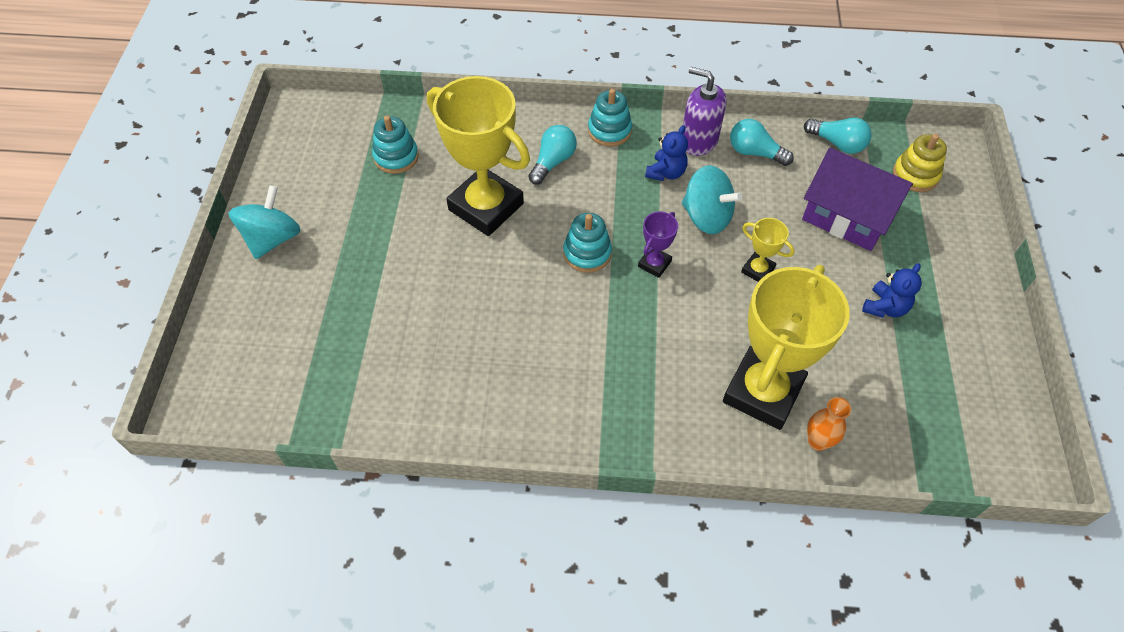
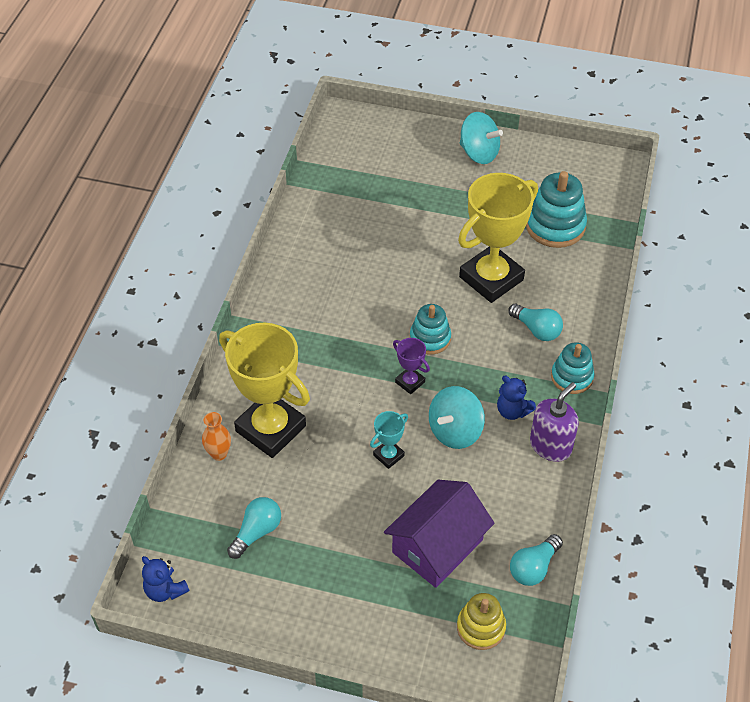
camera: 100 degrees right, 5 degrees down
turquoise stacking toy [372,116,419,174] -> turquoise stacking toy [526,171,587,248], size x1.56
turquoise light bulb [730,119,794,166] -> turquoise light bulb moved to [227,497,281,559]
yellow trophy [741,218,795,282] -> turquoise trophy [370,411,408,469]
blue teddy bear [862,263,922,318] -> blue teddy bear moved to [142,556,189,602]

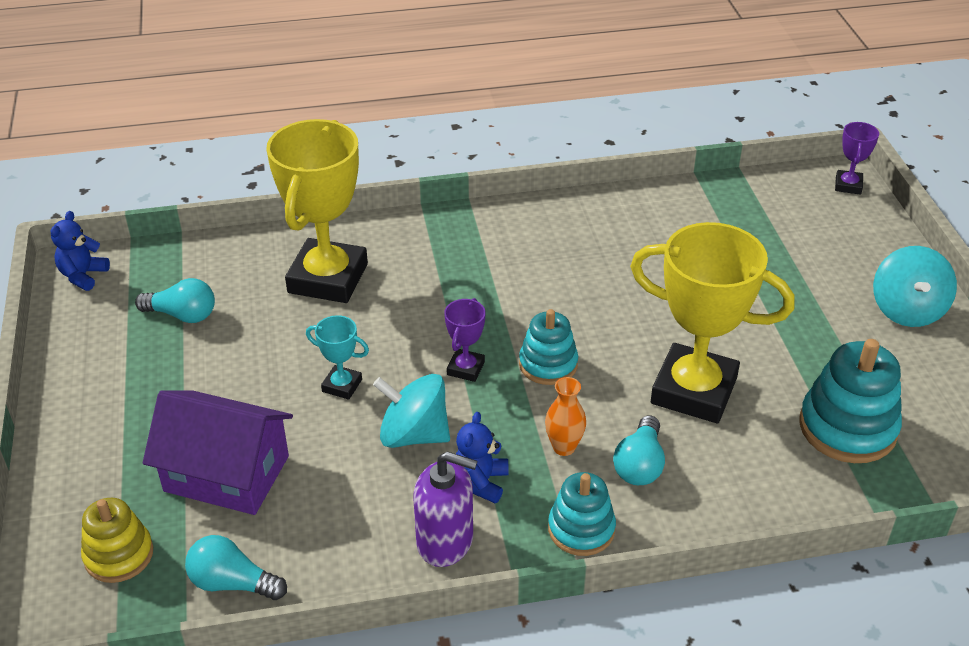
camera: 65 degrees right, 10 degrees down
orange vase [202,412,231,461] -> orange vase moved to [545,377,586,456]
none -> purple trophy [835,122,879,195]

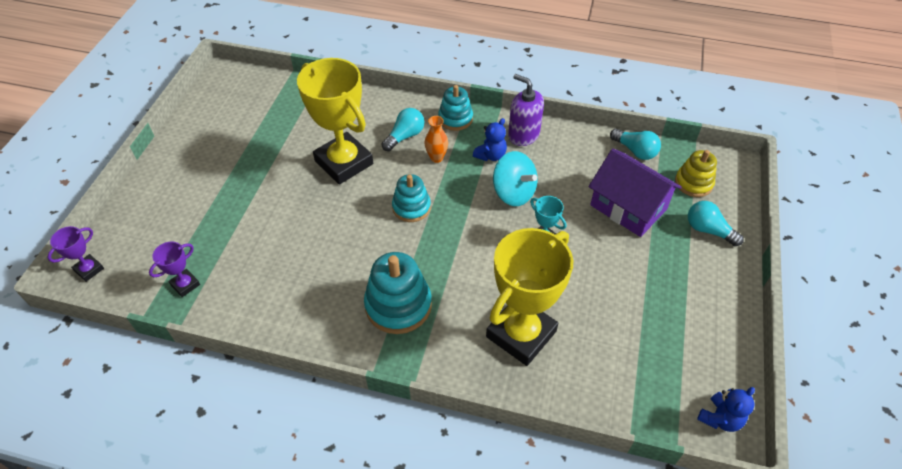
camera: 155 degrees left, 10 degrees up
turquoise light bulb [135,278,215,323] -> turquoise light bulb moved to [688,201,744,246]
purple trophy [444,298,485,382] -> purple trophy moved to [149,242,200,297]
turquoise stacking toy [799,339,902,463] -> turquoise stacking toy moved to [364,252,432,334]
turquoise spinning top [873,246,957,327] -> none

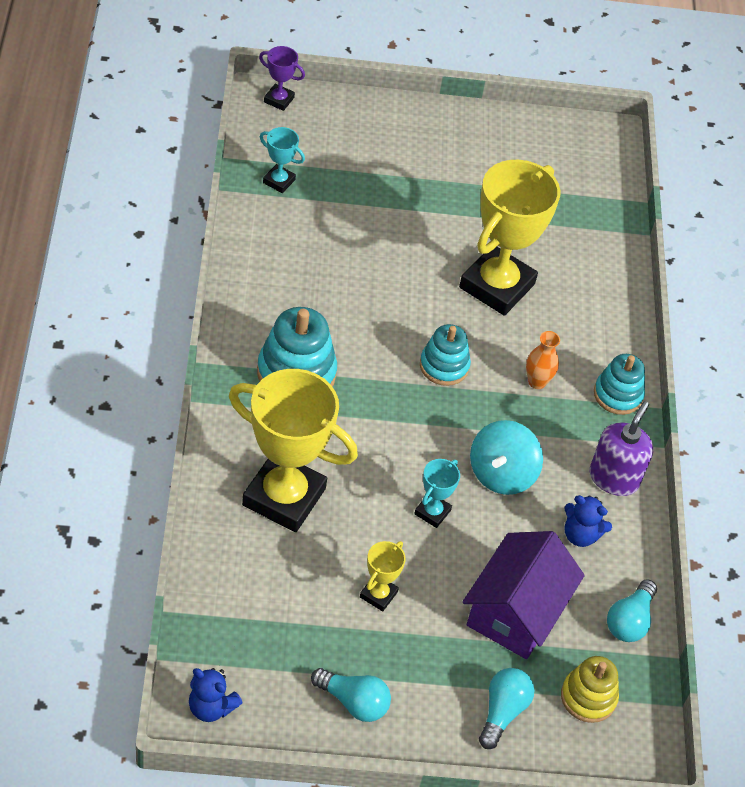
camera: 70 degrees right, 0 degrees up
purple trophy [149,242,200,297] -> turquoise trophy [260,127,305,193]
turquoise light bulb [382,108,424,151] -> turquoise light bulb moved to [311,668,391,722]
blue teddy bear [473,118,507,161] -> blue teddy bear moved to [564,495,612,547]
none -> yellow trophy [360,541,406,611]

